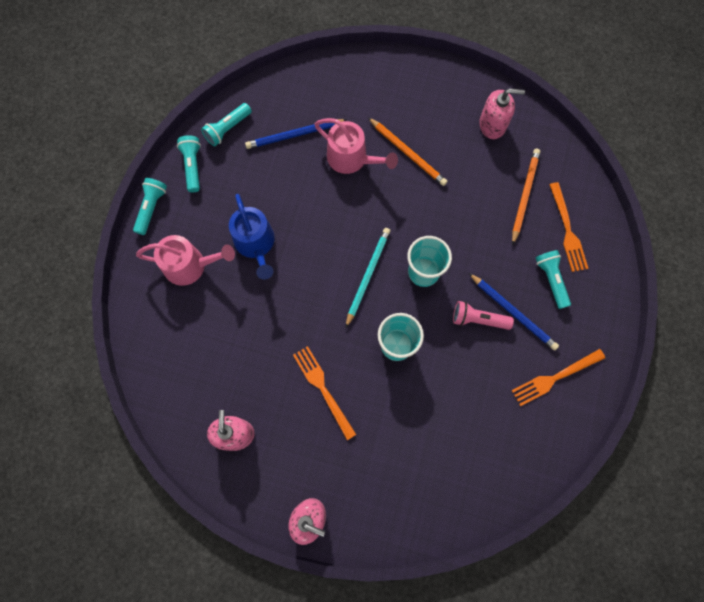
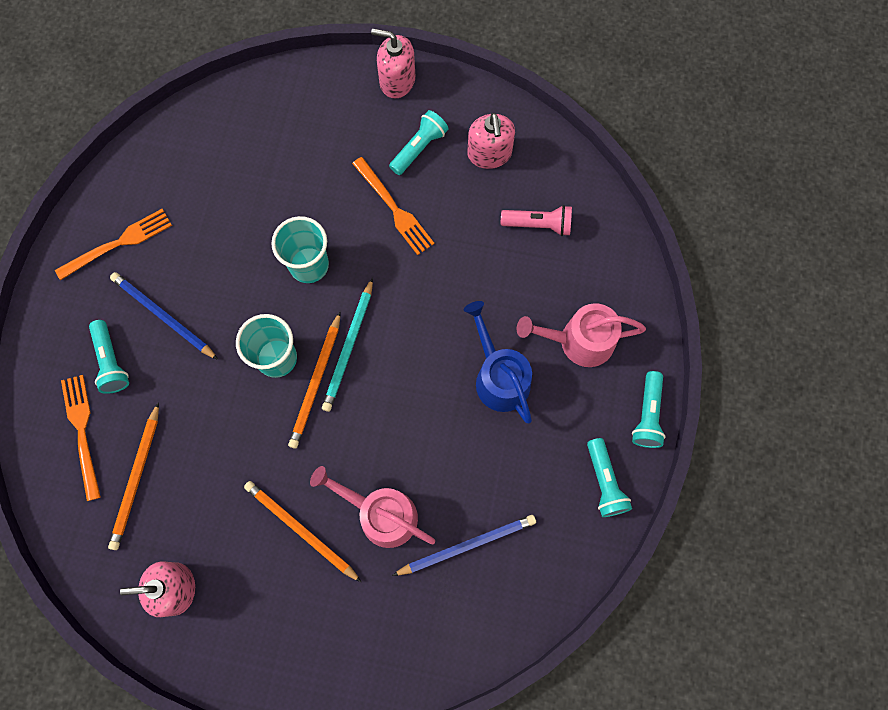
camera: 175 degrees right, 0 degrees up
turquoise flashlight [201,103,252,146] -> turquoise flashlight moved to [389,110,449,175]
pink flashlight [453,301,514,330] -> pink flashlight moved to [501,205,572,236]
none -> orange pencil [288,312,340,449]

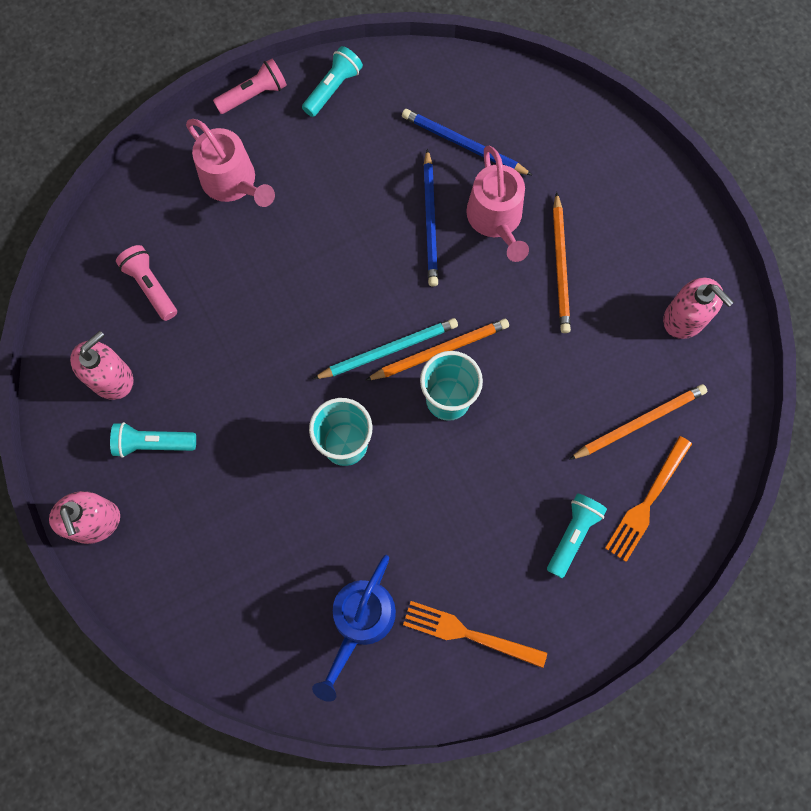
camera: 130 degrees left, 0 degrees up
blue pencil [110,272,218,360] -> blue pencil moved to [423,149,438,286]
orange fork [352,157,435,255] -> none
blue watering can [464,301,532,423] -> blue watering can moved to [312,555,396,702]
turquoise flashlight [632,371,665,448] -> pink flashlight [213,59,287,114]

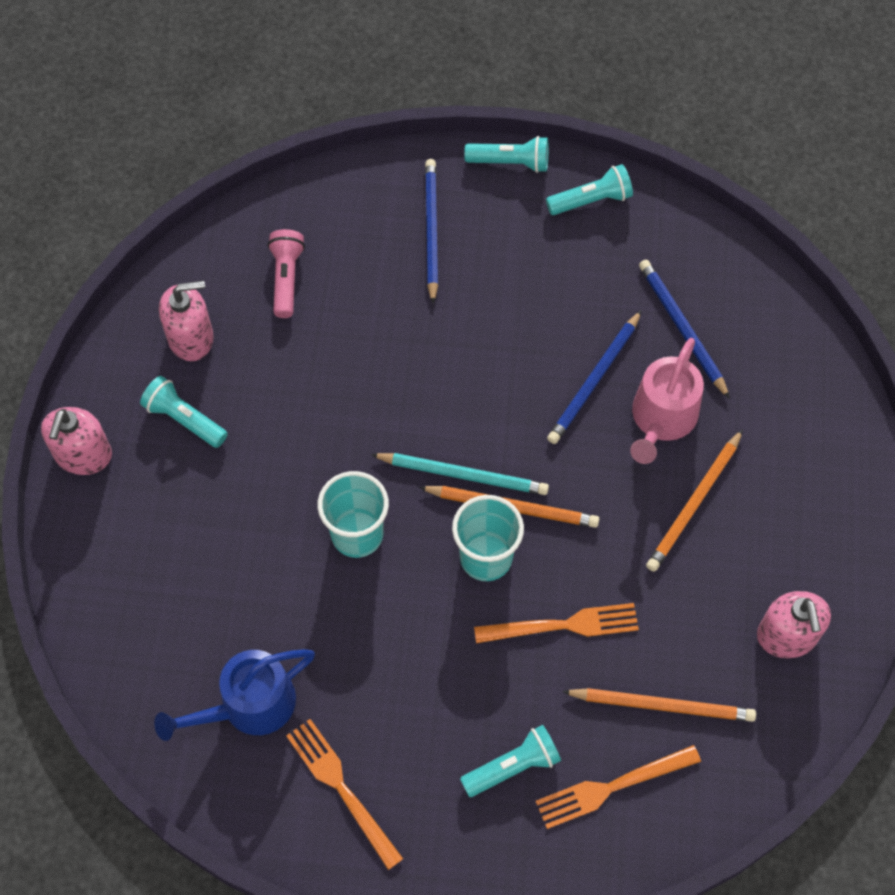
camera: 35 degrees right, 10 degrees down
pink watering can [186,119,275,207] -> blue pencil [425,159,438,304]
pink flashlight [213,59,287,114] -> turquoise flashlight [464,136,548,173]
none -> orange fork [474,603,639,643]

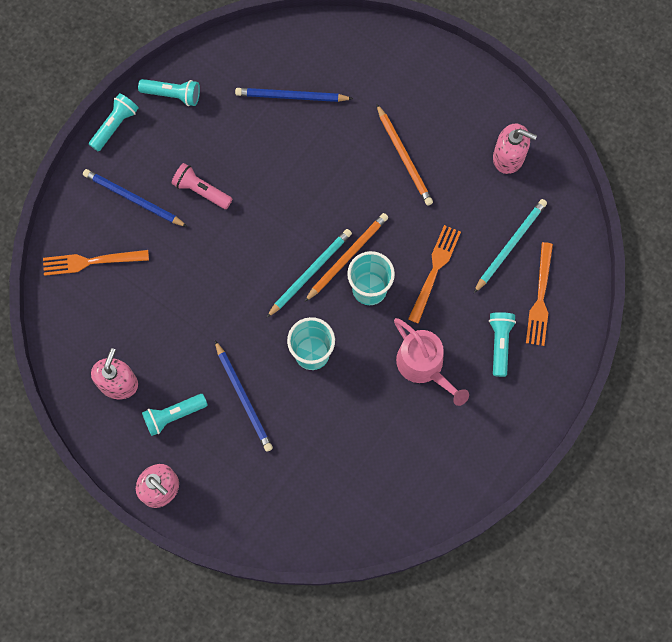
camera: 60 degrees left, 10 degrees up
blue watering can [154,649,315,741] -> none
pink flashlight [268,229,305,318] -> pink flashlight moved to [171,163,232,209]
orange fork [286,719,403,870] -> orange fork moved to [43,250,149,276]
turquoise flashlight [546,164,633,215] -> turquoise flashlight turned 90 degrees clockwise [138,79,200,106]
blue pencil [547,310,642,444] -> blue pencil moved to [215,341,273,452]
orange pencil [562,688,756,722] -> turquoise pencil [474,199,547,293]
pink watering can [630,338,704,464] -> pink watering can moved to [394,318,469,406]

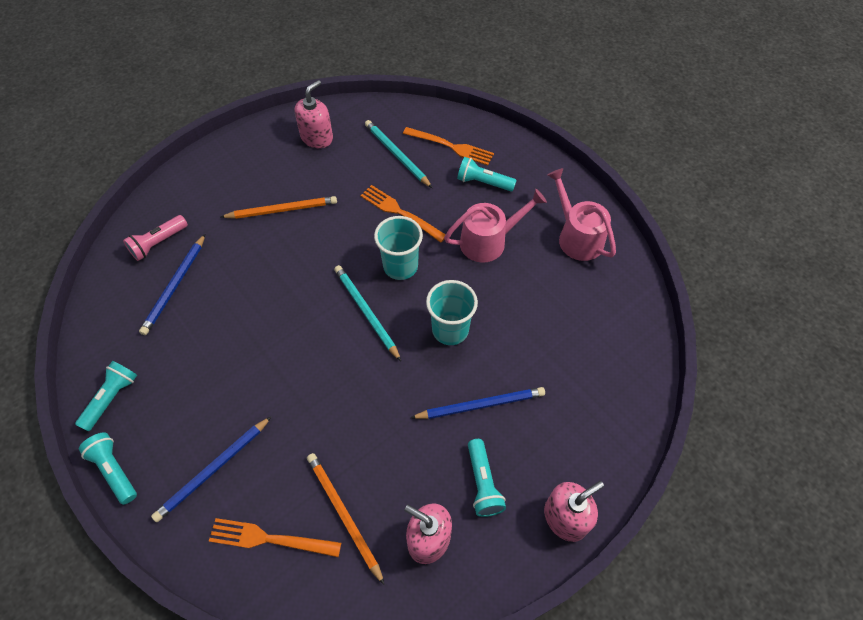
camera: 75 degrees left, 15 degrees down
orange fork [43,250,149,276] -> orange fork turned 90 degrees clockwise [209,518,341,557]
pink flashlight [171,163,232,209] -> pink flashlight moved to [123,215,188,261]
orange pencil [304,213,388,302] -> orange pencil moved to [307,453,384,585]
none -> pink watering can [547,168,616,261]

